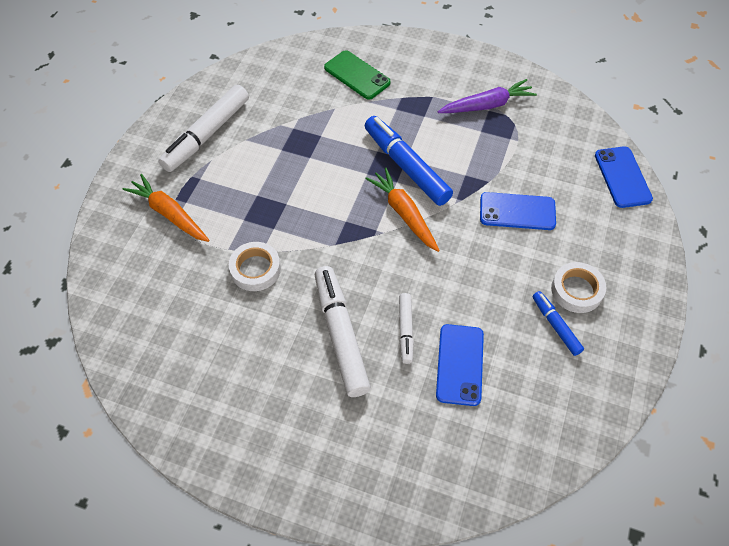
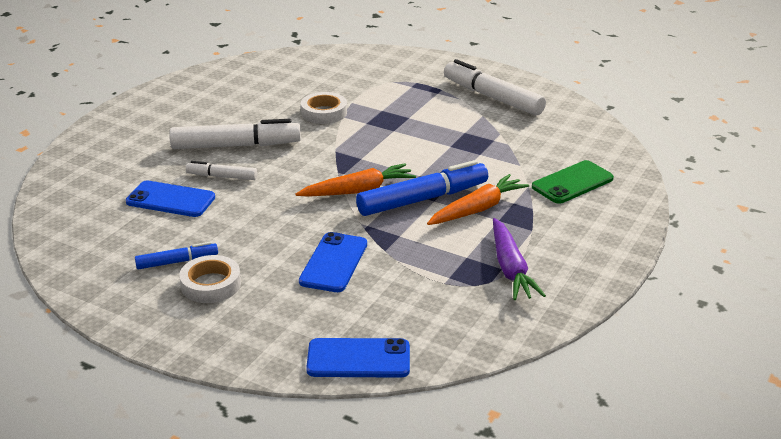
camera: 100 degrees right, 25 degrees down
orange carrot [122,174,209,242] -> orange carrot moved to [427,174,529,225]

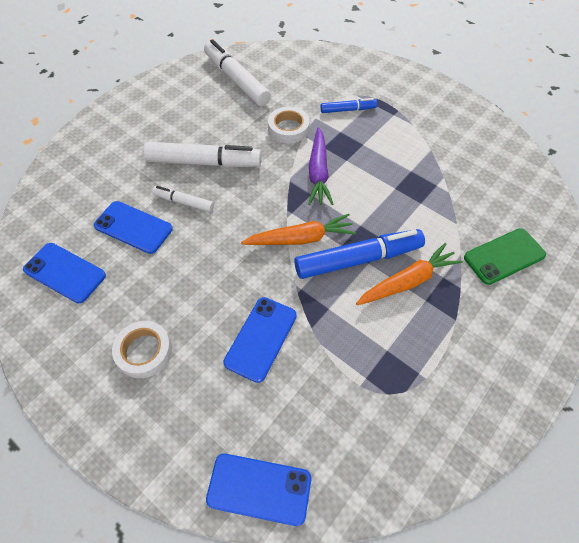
camera: 10 degrees right, 25 degrees up
blue marker [135,242,218,269] -> blue marker moved to [321,98,377,113]
white marker [444,59,546,116] -> white marker moved to [204,39,271,107]
purple carrot [493,218,546,300] -> purple carrot moved to [308,127,333,205]
none -> blue phone [23,243,106,303]

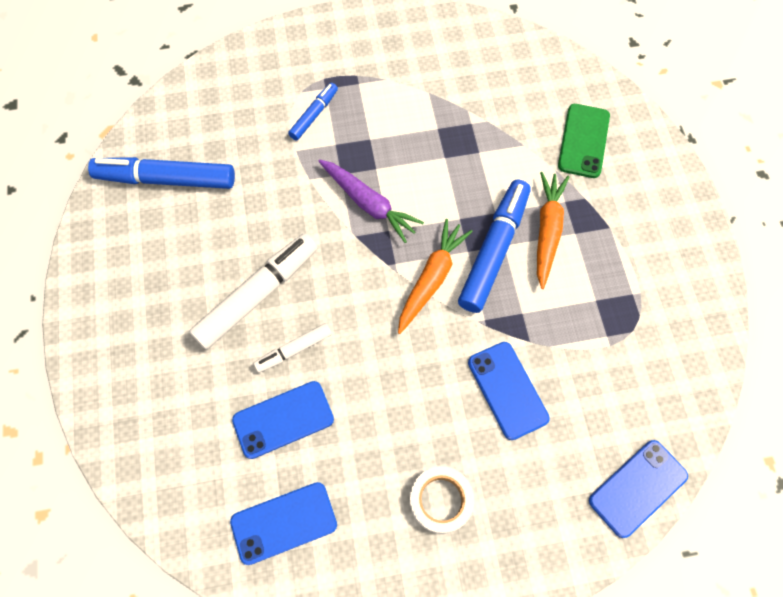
camera: 50 degrees left, 10 degrees up
white marker [204,39,271,107] -> blue marker [88,157,235,189]
white tape [268,107,310,143] -> none

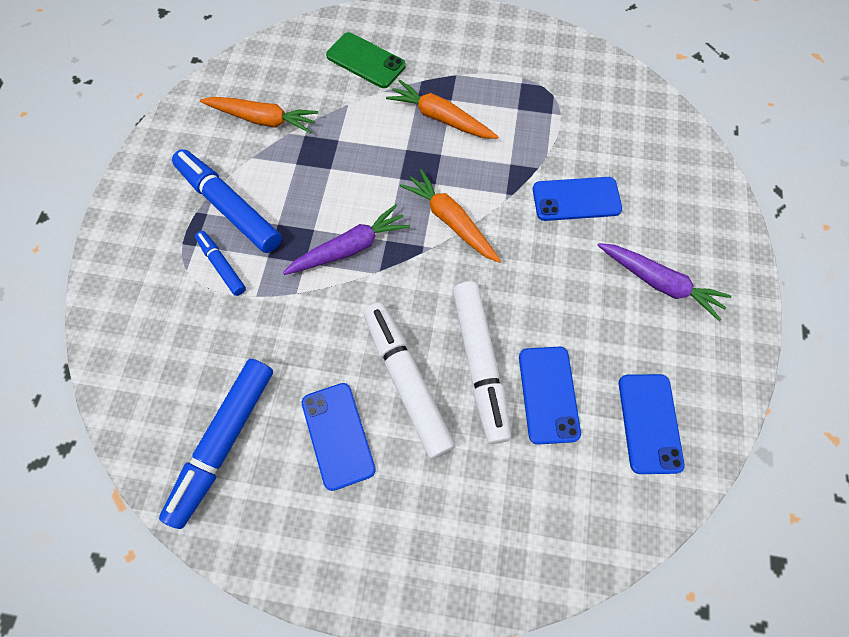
camera: 70 degrees left, 0 degrees up
white marker [253,323,332,373] -> white marker [453,281,511,444], size x1.88
white tape [410,466,474,534] -> purple carrot [597,243,732,321]
blue marker [458,180,531,313] -> blue marker moved to [172,149,282,253]
blue phone [589,440,688,538] -> blue phone moved to [302,383,376,491]
none -> orange carrot [200,97,318,134]

